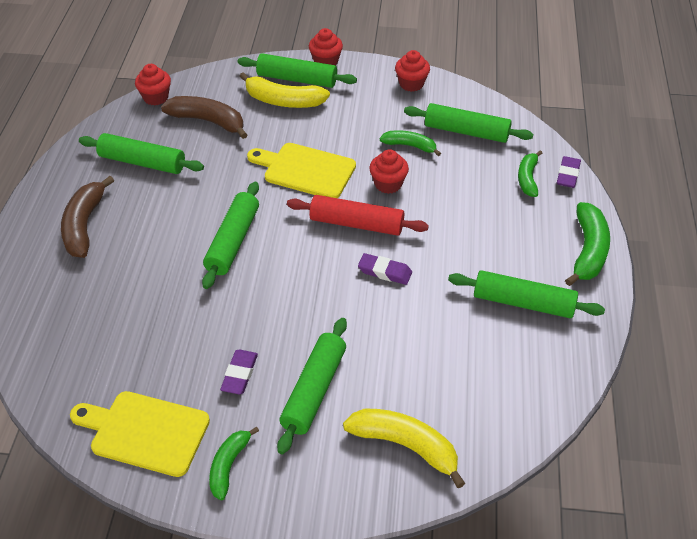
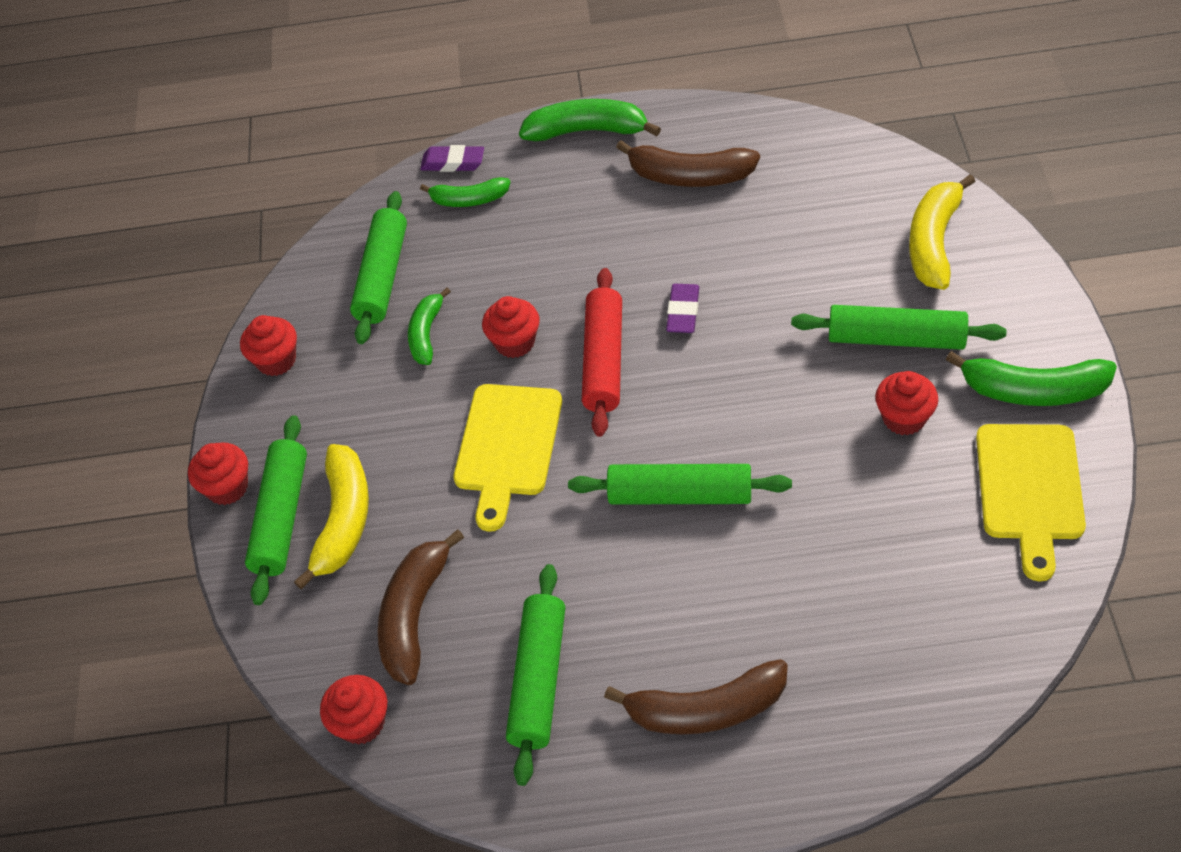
camera: 95 degrees left, 5 degrees up
green banana [209,427,259,500] -> green banana [946,351,1117,406], size x1.59
purple eraser [220,350,258,395] -> red cupcake [875,371,938,435]
green rolling pin [448,270,605,318] -> brown banana [616,140,760,187]

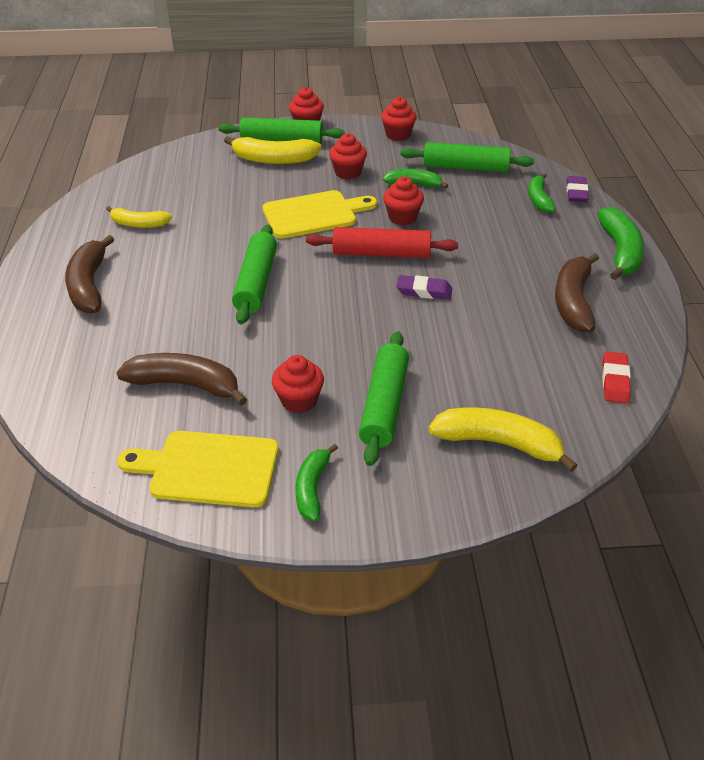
camera: 85 degrees right, 10 degrees down
red cupcake [320,675,387,745] -> red cupcake moved to [329,133,367,179]
brown banana [378,529,464,685] -> brown banana moved to [116,353,247,406]
yellow cutting board [454,384,562,532] -> yellow cutting board turned 150 degrees clockwise [263,190,377,239]
green rolling pin [506,564,565,786] -> yellow banana [106,206,172,228]
green banana [946,351,1117,406] -> green banana [296,444,338,521], size x0.63
none -> red eraser [602,351,631,404]

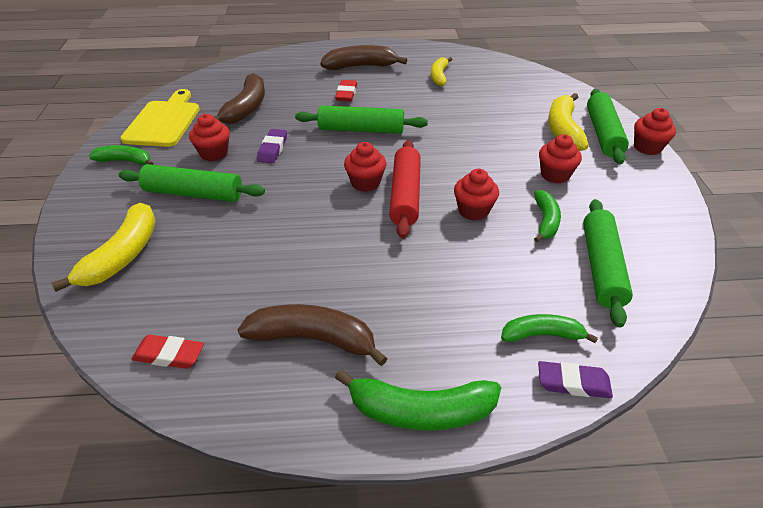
camera: 90 degrees right, 0 degrees up
yellow cutting board [263,190,377,239] -> none
red cupcake [381,97,417,141] -> red cupcake moved to [344,142,387,192]
purple eraser [396,275,452,300] -> purple eraser moved to [257,129,287,163]
none -> red eraser [335,80,357,102]

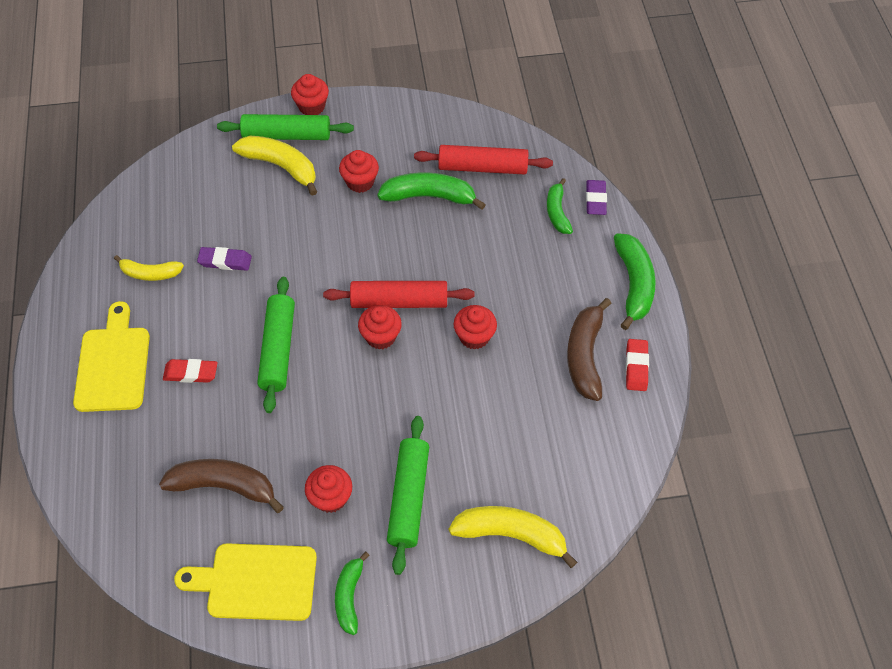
camera: 95 degrees left, 15 degrees up
red eraser [131,335,204,369] -> red eraser moved to [626,339,649,391]
purple eraser [257,129,287,163] -> purple eraser moved to [197,247,252,271]
brown banana [320,45,407,70] -> yellow cutting board [73,301,150,412]
red cupcake [454,169,499,221] -> red cupcake moved to [454,305,497,350]
green banana [534,190,561,242] -> green banana [377,172,486,210], size x1.59
yellow banana [548,93,589,151] -> yellow banana turned 150 degrees counterclockwise [232,136,317,196]
green rolling pin [583,199,633,327] -> red rolling pin [414,145,553,175]

